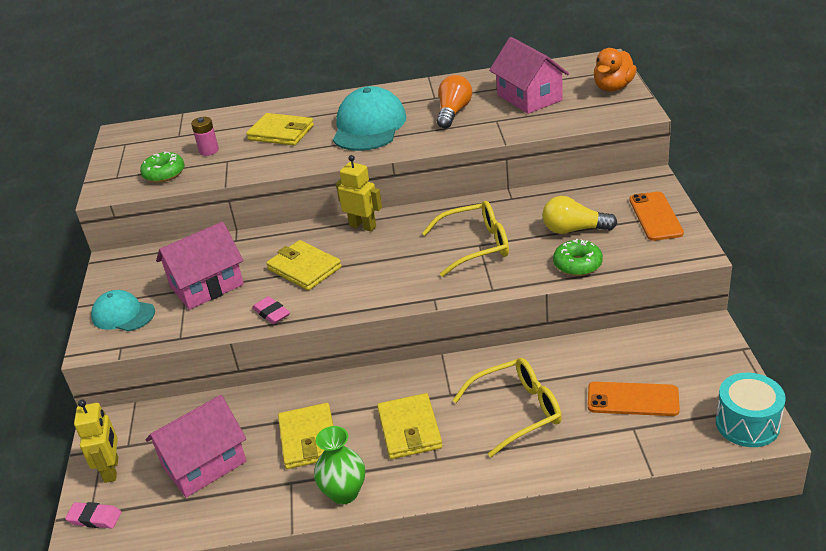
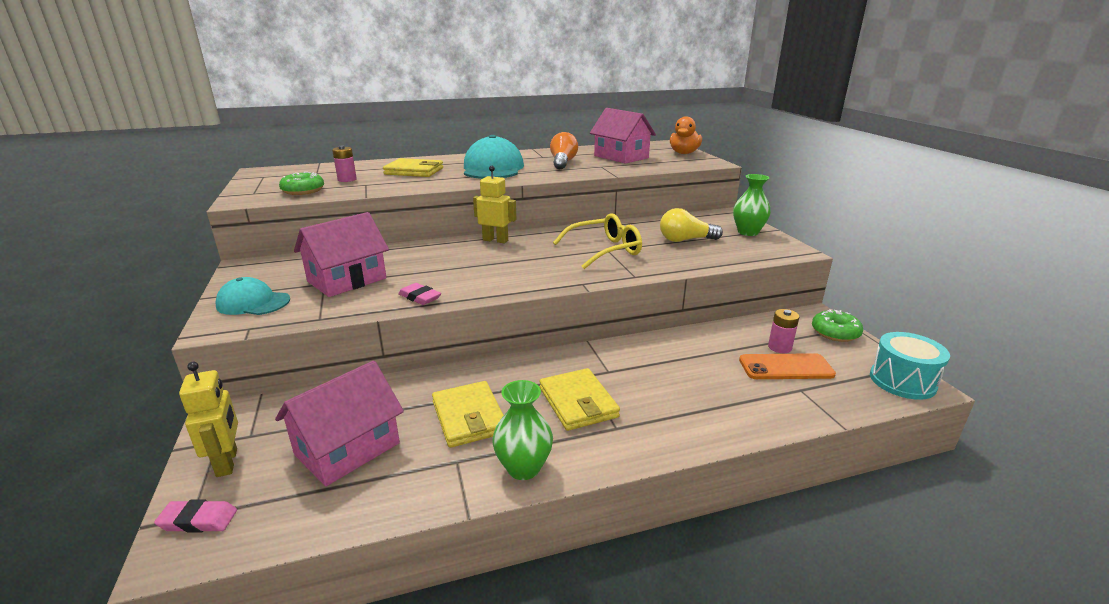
camera: 15 degrees left, 10 degrees down
yellow wallet [266,240,342,291] -> none
yellow glasses [453,358,562,457] -> none
green donut [553,239,603,276] -> green donut moved to [812,309,863,342]
orange phone [630,192,684,241] -> green vase [733,174,771,236]
none -> pink battery [768,309,799,353]

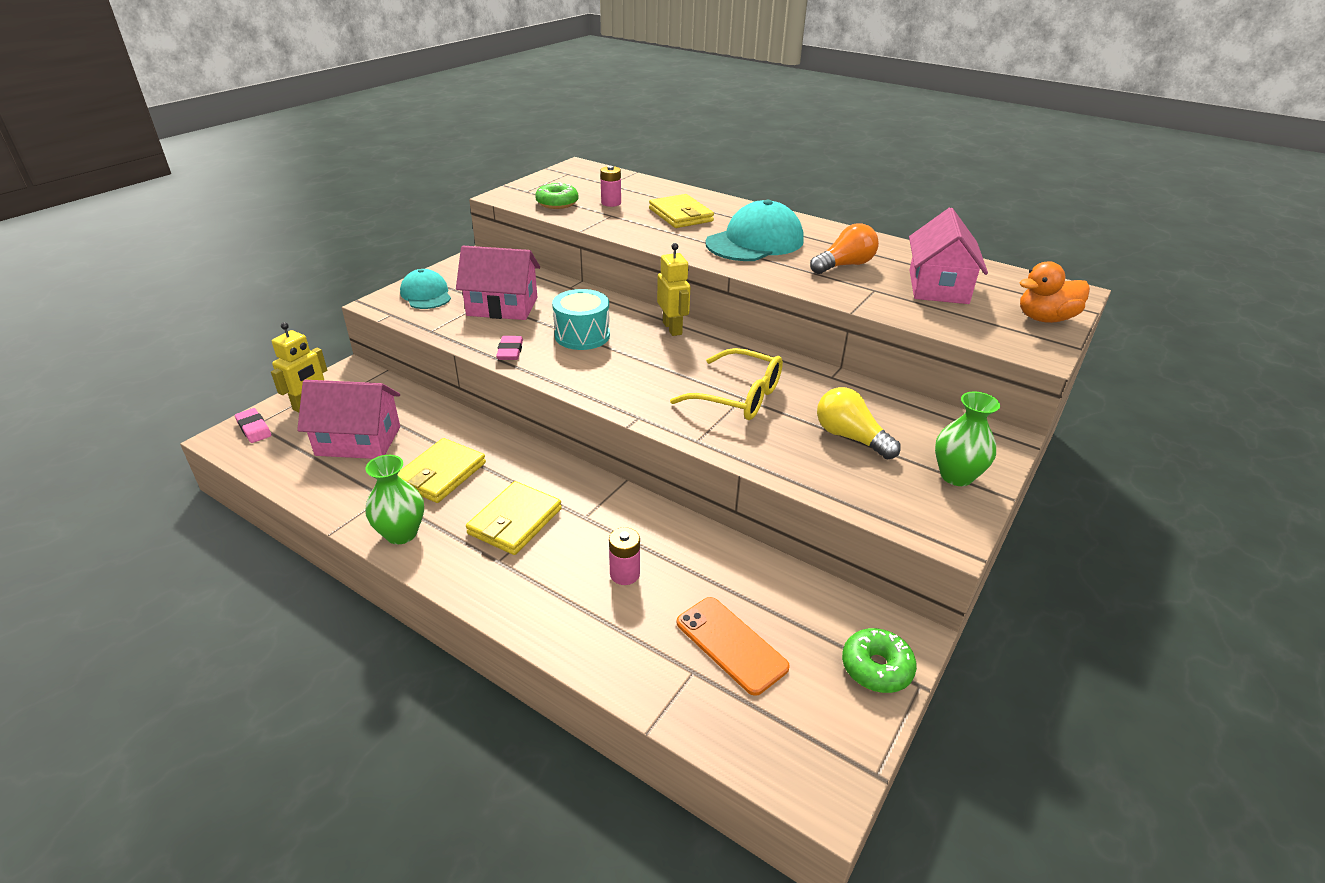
camera: 50 degrees right, 10 degrees up
pink battery [768,309,799,353] -> pink battery moved to [609,527,640,585]
turquoise drum [870,332,950,400] -> turquoise drum moved to [552,289,610,350]

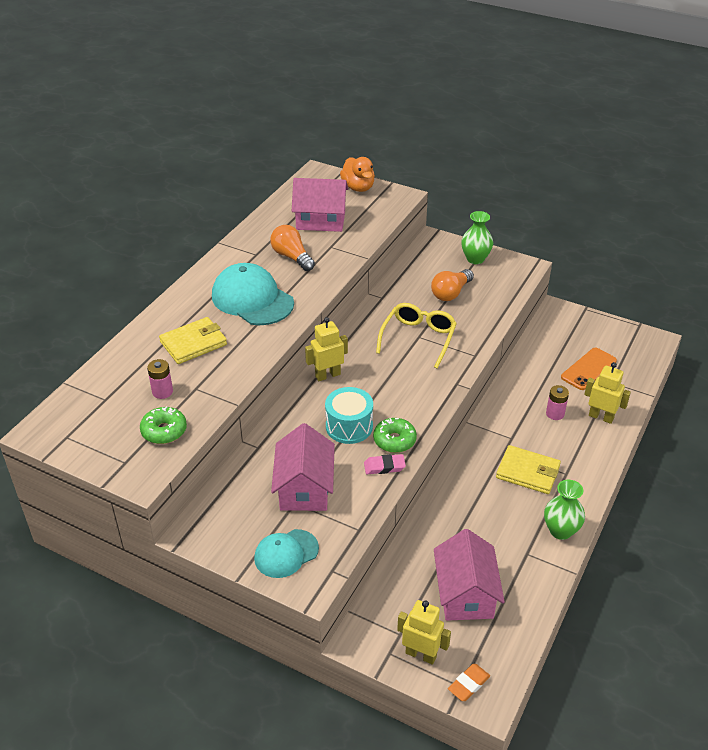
camera: 95 degrees left, 5 degrees up
pink eraser [235,408,271,443] -> orange eraser [448,664,490,701]
yellow wallet [398,438,486,503] -> none
yellow light bulb [817,387,900,459] -> orange light bulb [431,269,474,301]
green donut [842,628,917,693] -> green donut moved to [373,418,417,453]
none -> yellow robot [584,362,631,424]

